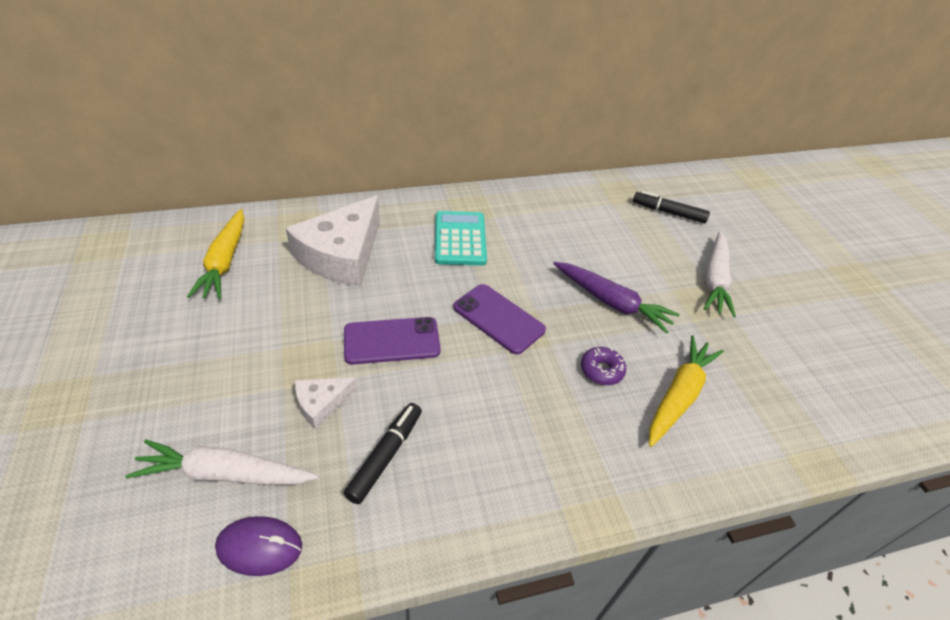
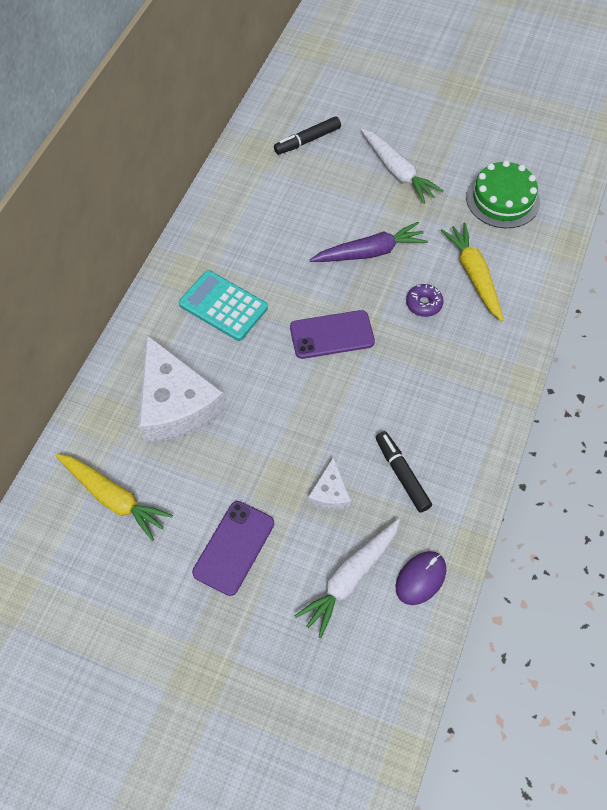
camera: 50 degrees left, 15 degrees up
purple phone [344,317,441,365] -> purple phone moved to [192,501,274,596]
none -> green cake [466,160,540,228]

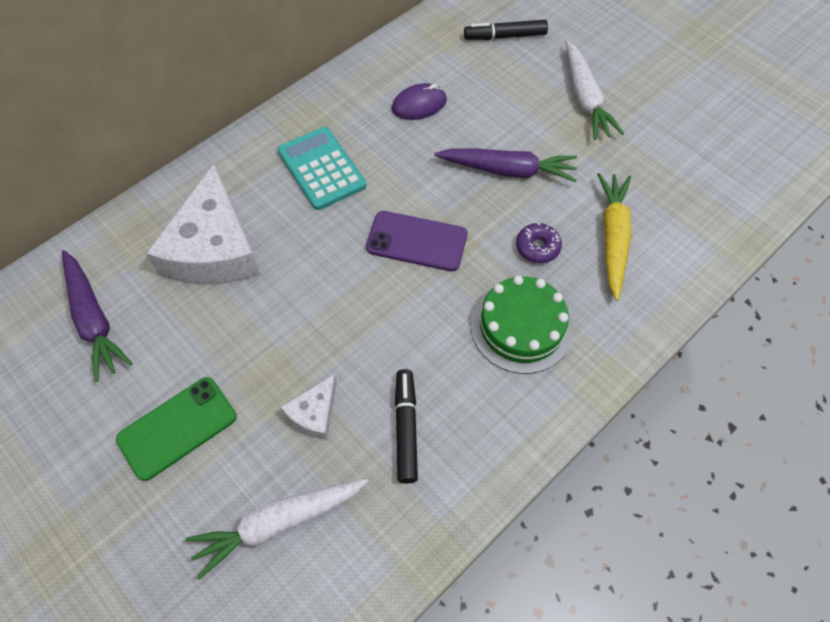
camera: 25 degrees right, 0 degrees up
yellow carrot [56,454,173,541] -> purple carrot [62,250,133,382]
purple phone [192,501,274,596] -> green phone [116,377,237,481]
purple mouse [396,551,446,605] -> purple mouse moved to [392,83,447,120]
green cake [466,160,540,228] -> green cake moved to [471,275,573,374]

